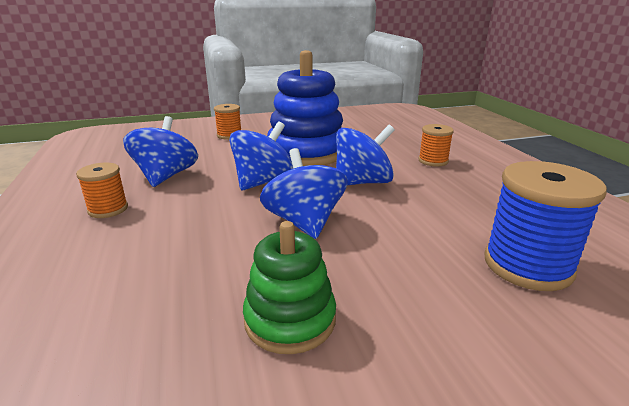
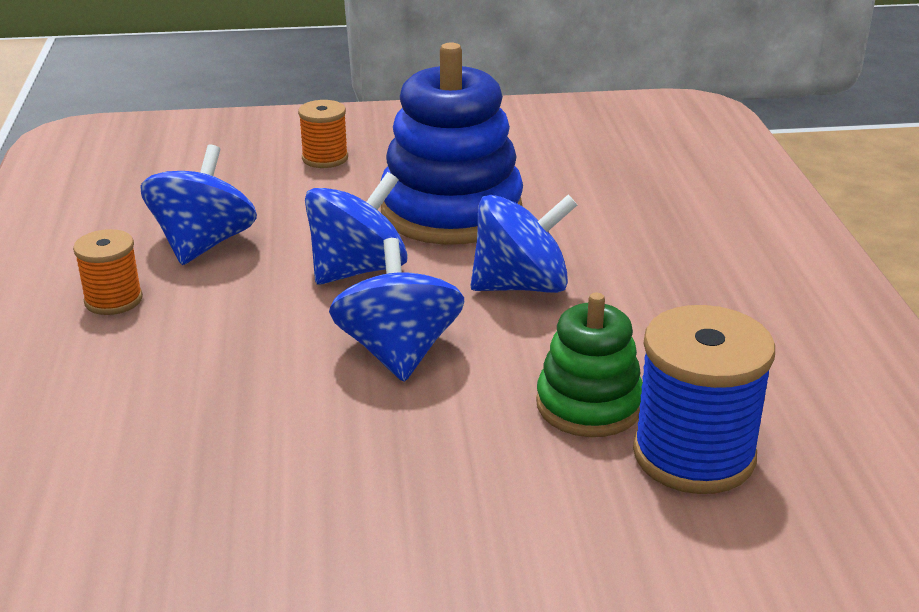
camera: 10 degrees right, 5 degrees up
green stacking toy [243,221,336,354] -> green stacking toy moved to [536,293,643,437]
orange spool [419,124,454,167] -> none

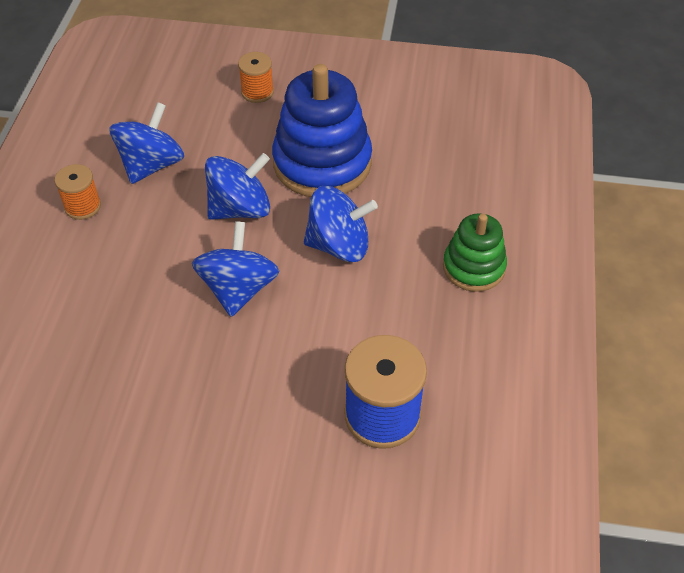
camera: 15 degrees right, 20 degrees up
green stacking toy [536,293,643,437] -> green stacking toy moved to [443,213,507,292]

